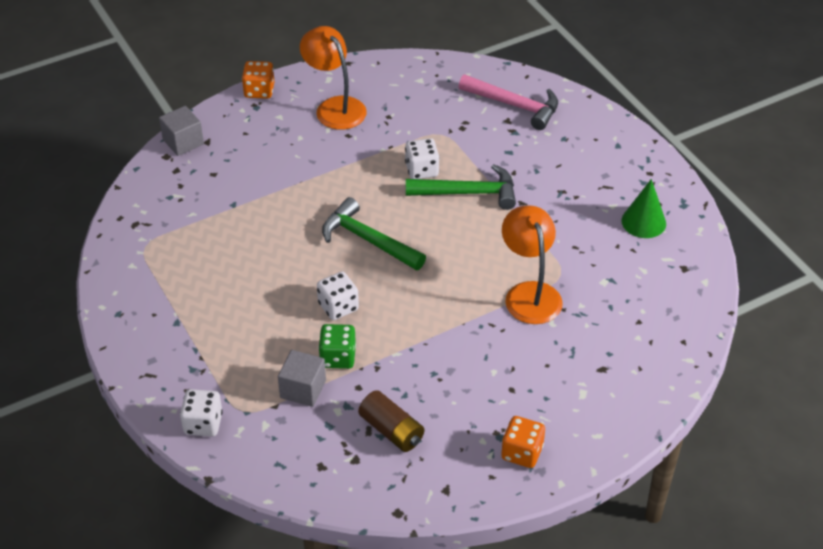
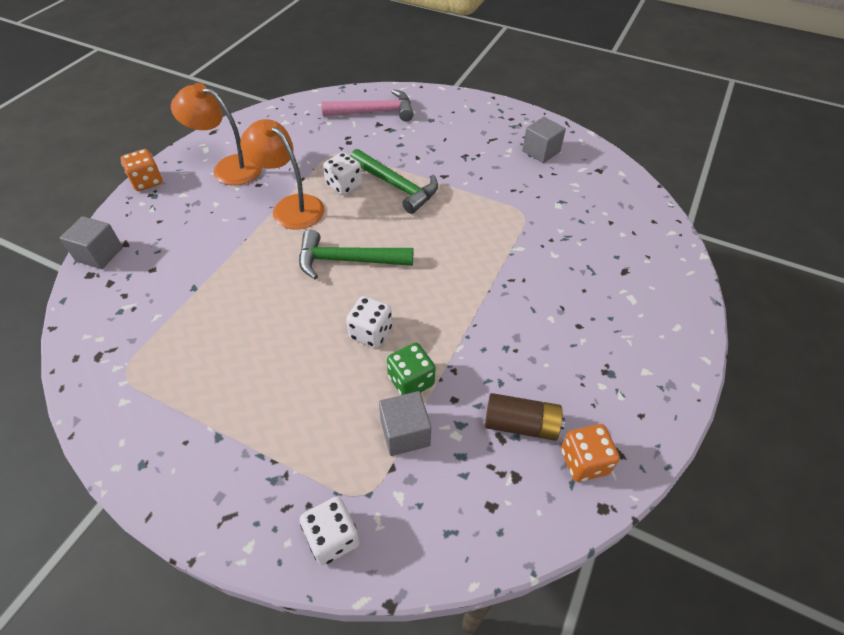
camera: 35 degrees left, 5 degrees up
green hammer [406,164,516,210] -> green hammer turned 75 degrees clockwise [350,149,438,214]
orange dice [501,416,545,468] -> orange dice moved to [561,424,620,482]
orange lamp [502,206,563,324] -> orange lamp moved to [240,119,325,230]
green cone [621,179,666,238] -> grey cube [522,117,566,163]

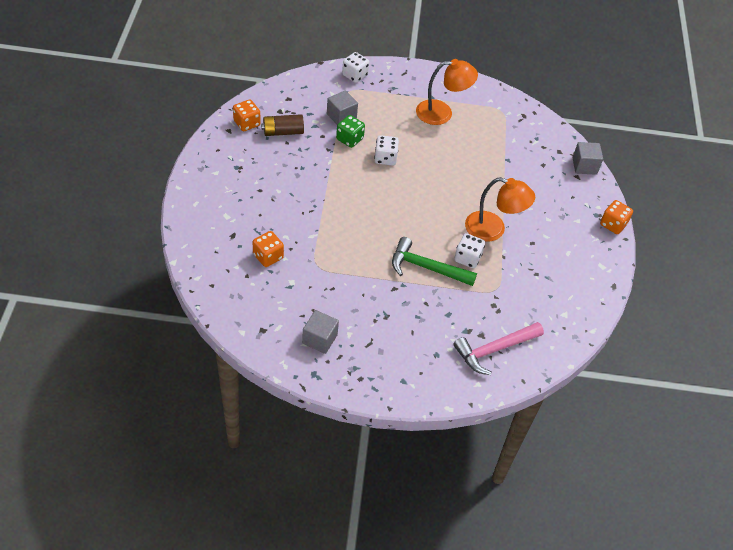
camera: 155 degrees right, 0 degrees up
orange lamp [171,83,262,185] -> orange lamp moved to [416,59,478,125]
green hammer [299,230,413,280] -> none
none -> orange dice [253,231,284,267]

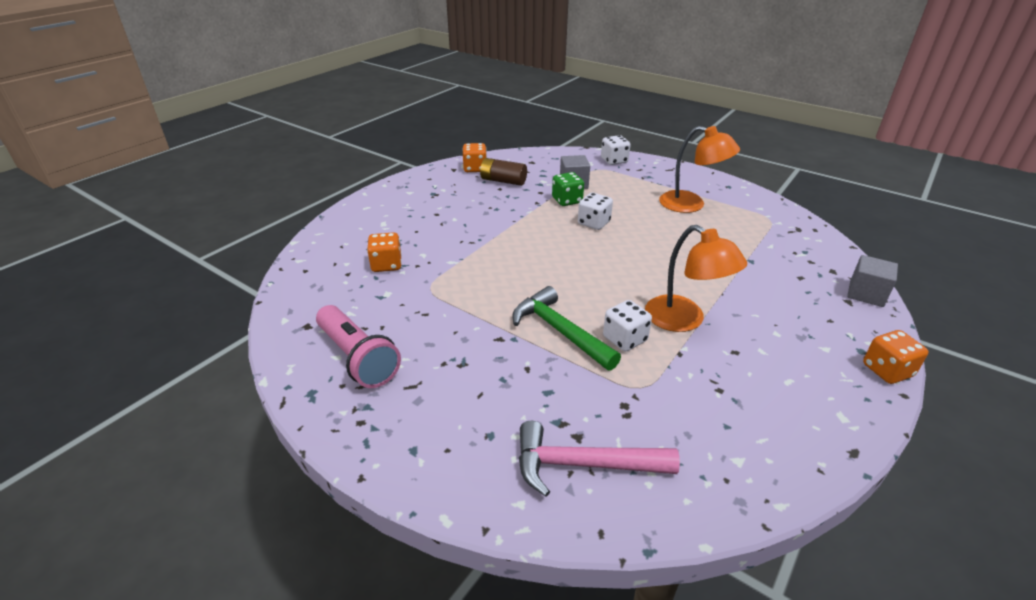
camera: 35 degrees right, 15 degrees down
grey cube [302,310,339,354] -> pink flashlight [316,305,401,388]

